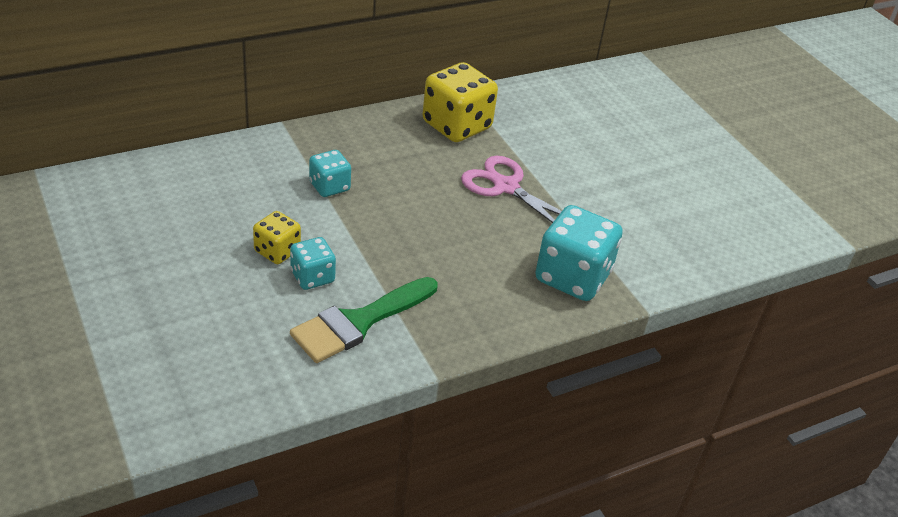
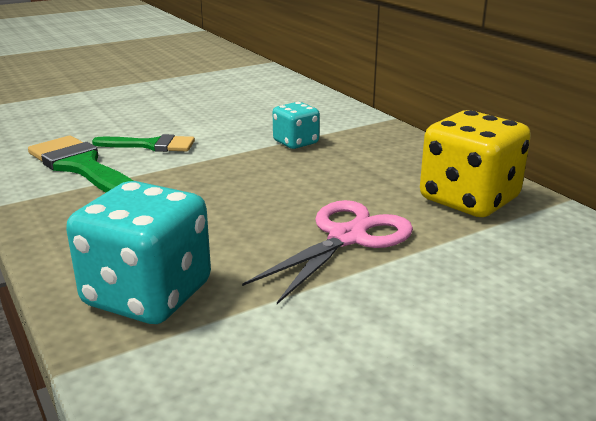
camera: 90 degrees right, 15 degrees down
yellow dice [253,211,301,264] -> none
turquoise dice [290,237,336,290] -> green brush [92,134,195,152]

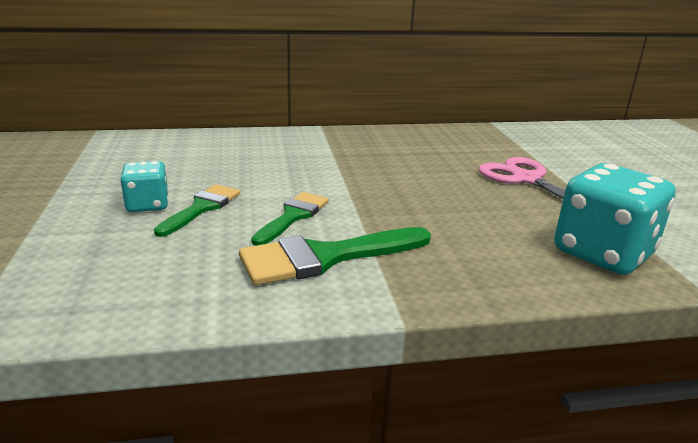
camera: 70 degrees left, 0 degrees up
turquoise dice [273,102,320,149] -> turquoise dice moved to [120,161,169,212]
yellow dice [420,110,531,217] -> none
none -> green brush [154,184,240,237]

